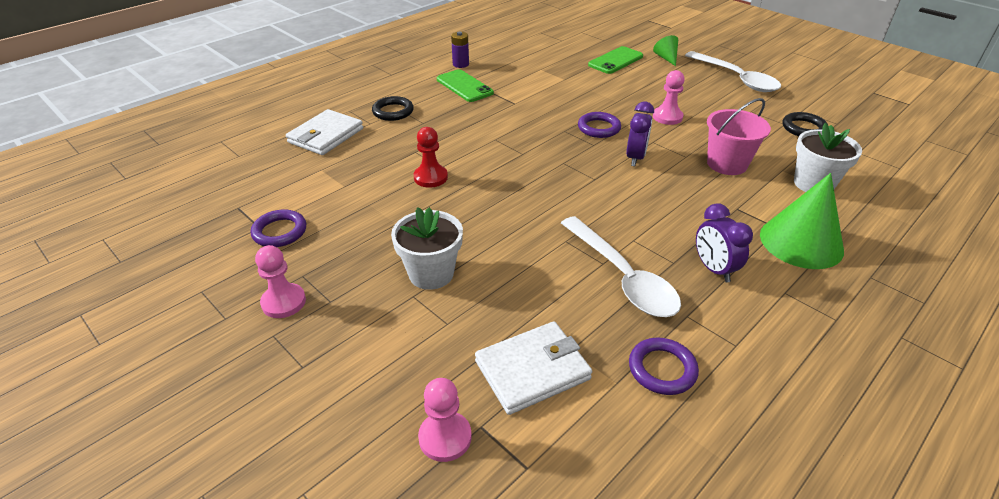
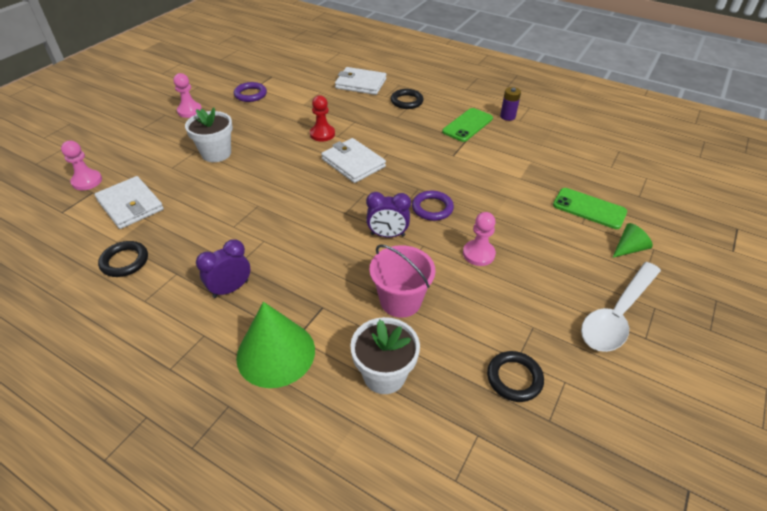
camera: 75 degrees right, 5 degrees up
white spoon [561,216,681,317] -> none
purple ring [629,338,699,395] -> black ring [98,241,148,277]
none -> white wallet [321,138,386,183]

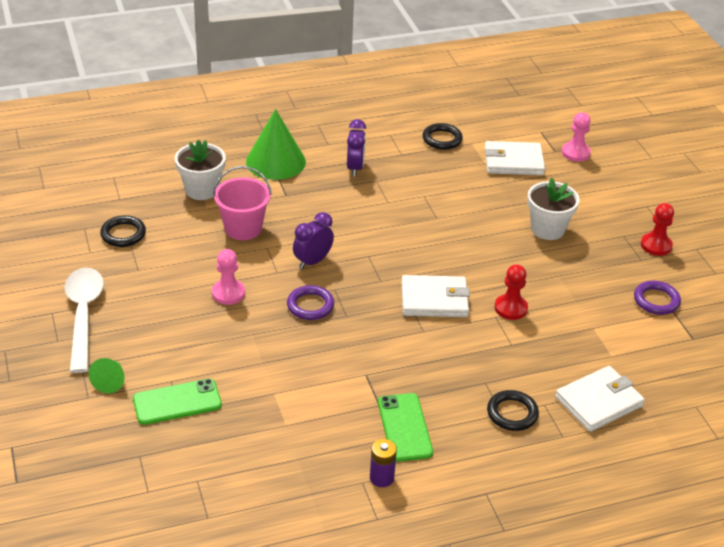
camera: 130 degrees right, 5 degrees down
pink pawn [174,73,202,118] -> red pawn [641,203,674,256]

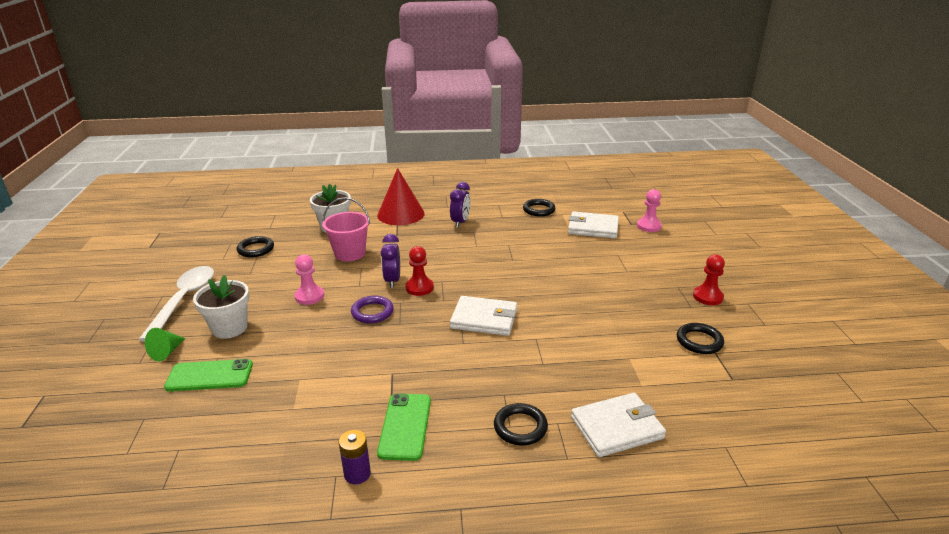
camera: 15 degrees right, 10 degrees down
green cone [246,109,306,180] -> red cone [377,168,425,225]
purple clock [293,212,334,269] -> purple clock turned 60 degrees counterclockwise [381,234,400,288]
red pawn [494,264,528,320] -> red pawn moved to [405,246,434,296]
white flower pot [527,178,580,240] -> white flower pot moved to [193,275,249,339]
purple ring [634,281,681,315] -> black ring [677,323,724,354]

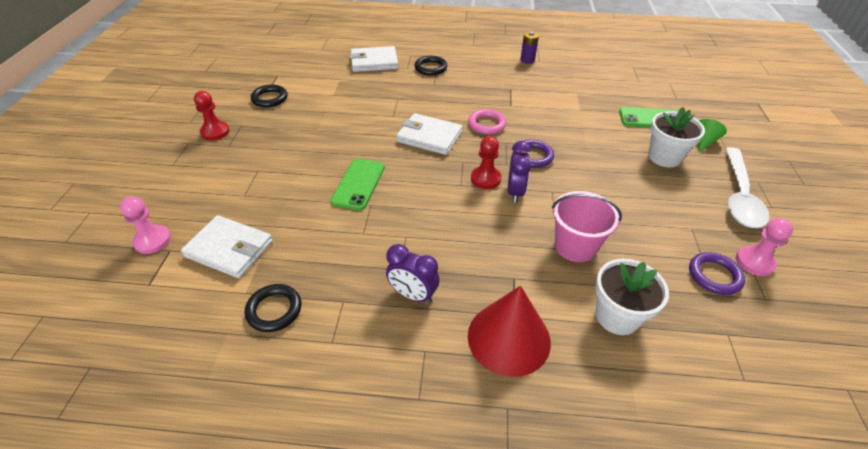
camera: 170 degrees left, 15 degrees up
black ring [236,236,274,257] -> purple ring [689,252,745,295]
pink pawn [295,254,324,305] -> pink pawn moved to [736,218,793,276]
green phone [377,393,431,461] -> green phone moved to [331,159,385,211]
purple clock [450,182,471,228] -> purple clock turned 90 degrees counterclockwise [386,244,439,303]
none -> pink ring [468,109,506,134]

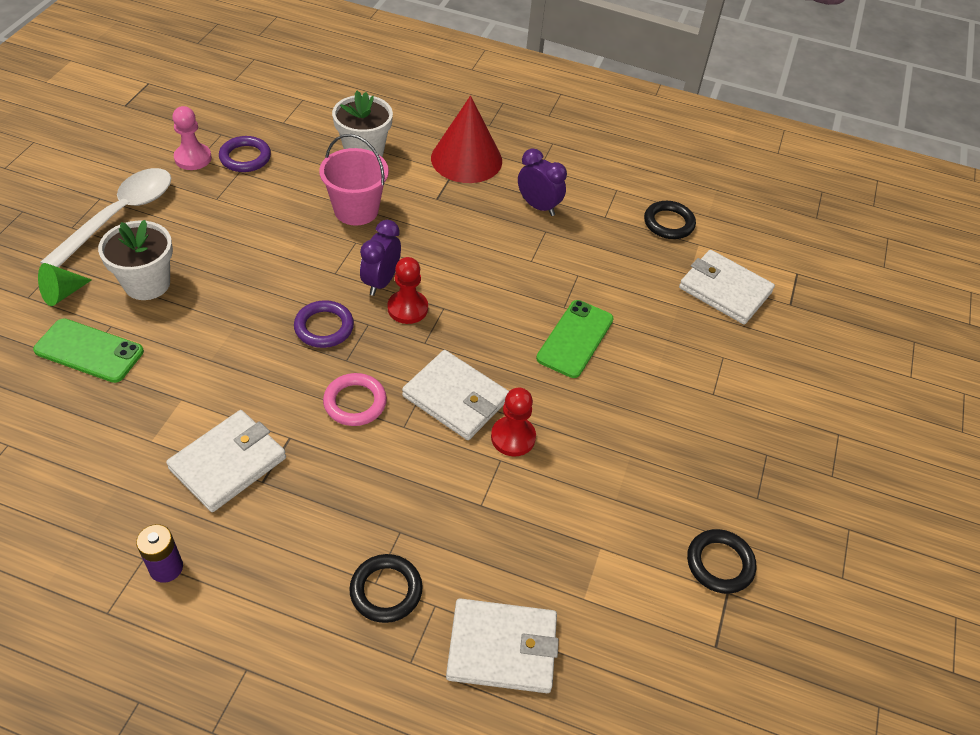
camera: 170 degrees left, 5 degrees up
pink pawn [120,196,171,254] -> none
red pawn [194,91,229,140] -> red pawn moved to [491,388,536,456]
none -> white wallet [166,410,286,512]

